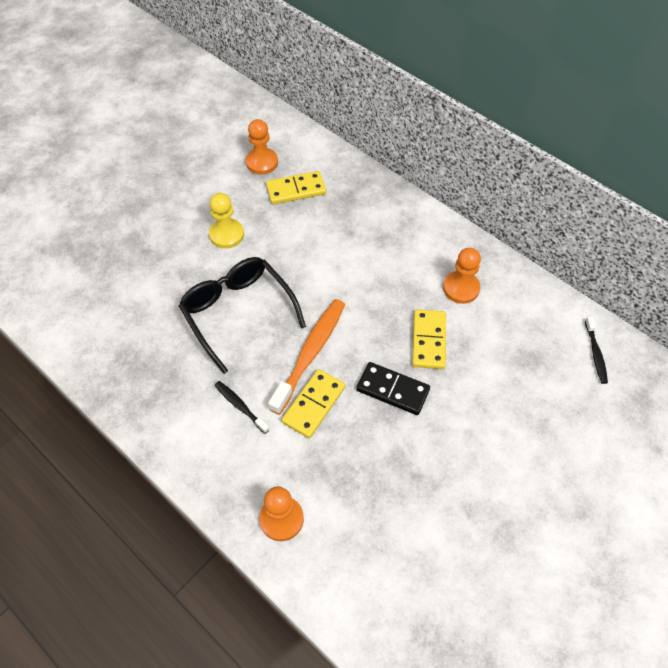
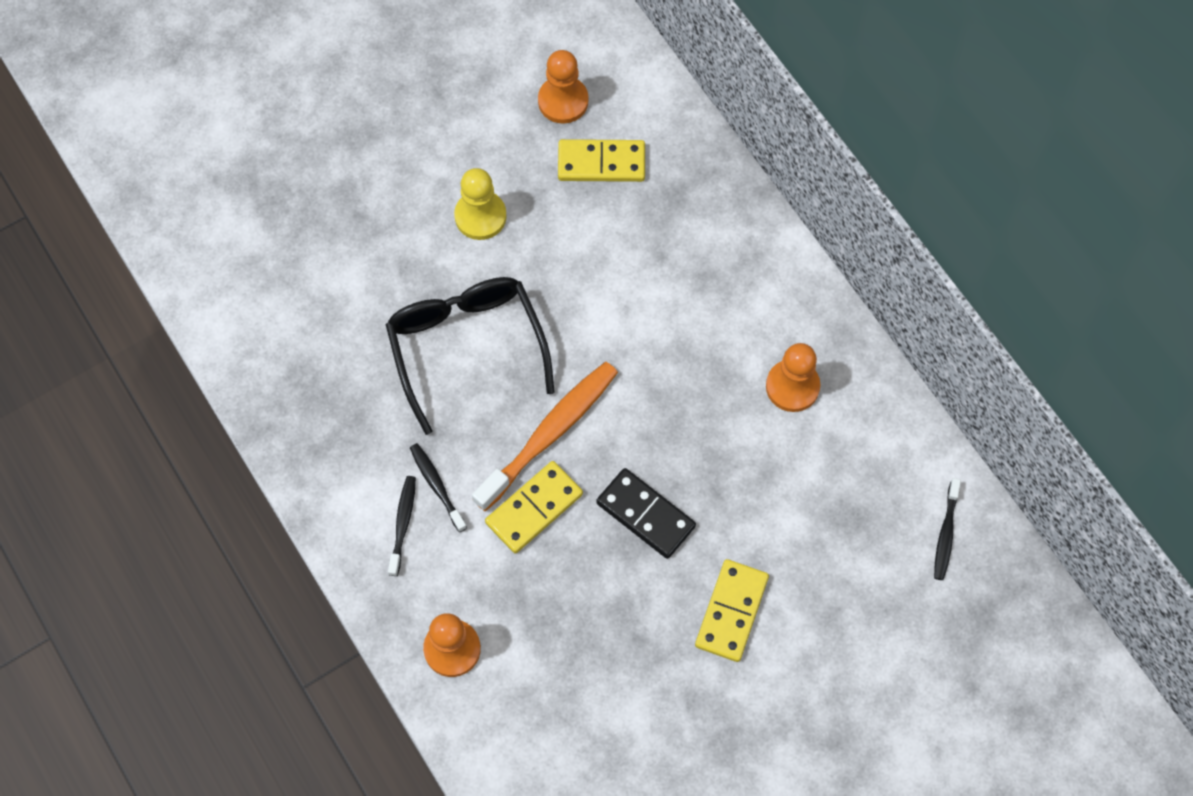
camera: 15 degrees right, 10 degrees up
yellow domino [412,309,446,369] -> yellow domino moved to [695,559,769,662]
none -> black toothbrush [388,476,416,576]

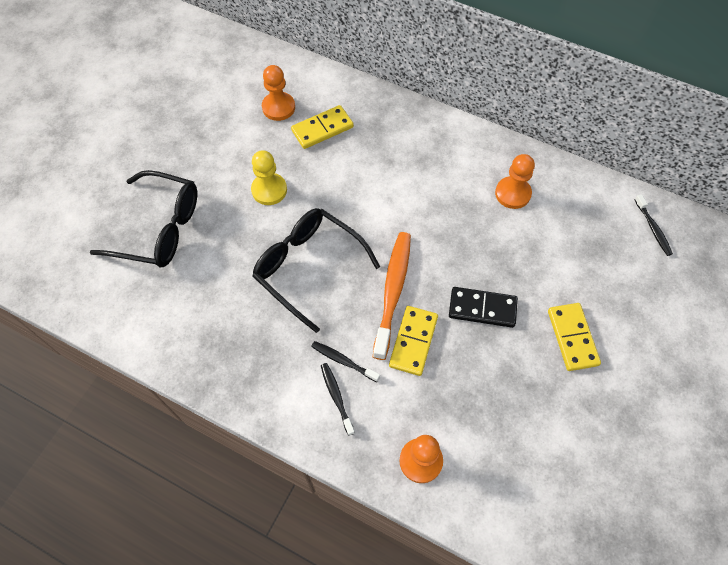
camera: 30 degrees left, 5 degrees down
none -> black glasses [90,170,197,267]

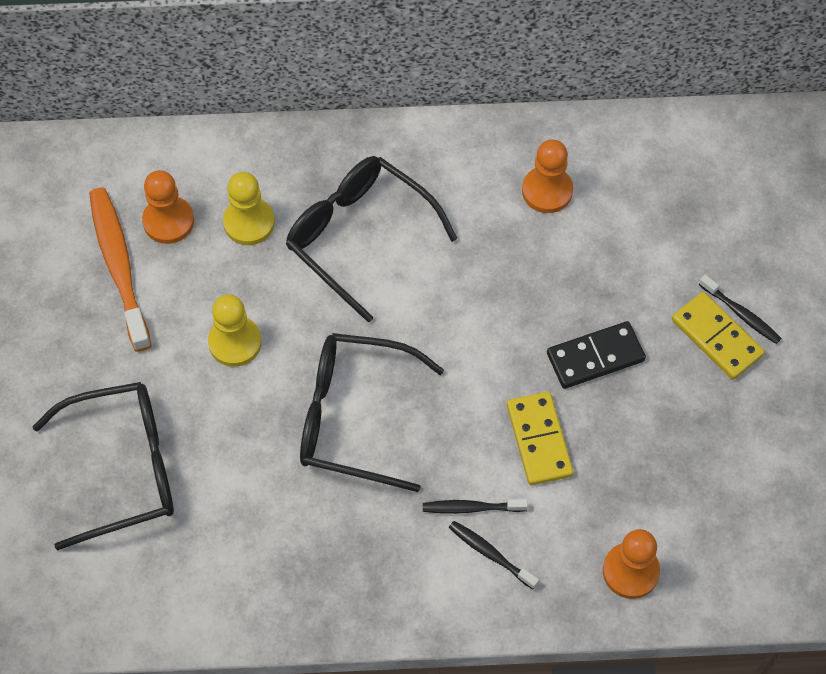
camera: 30 degrees left, 0 degrees up
yellow domino [291,105,354,149] -> yellow pawn [223,172,275,245]
orange toothbrush [373,232,411,360] -> orange toothbrush moved to [89,188,151,352]
black toothbrush [635,194,673,256] -> black toothbrush moved to [699,275,781,344]
none -> black glasses [286,156,457,323]

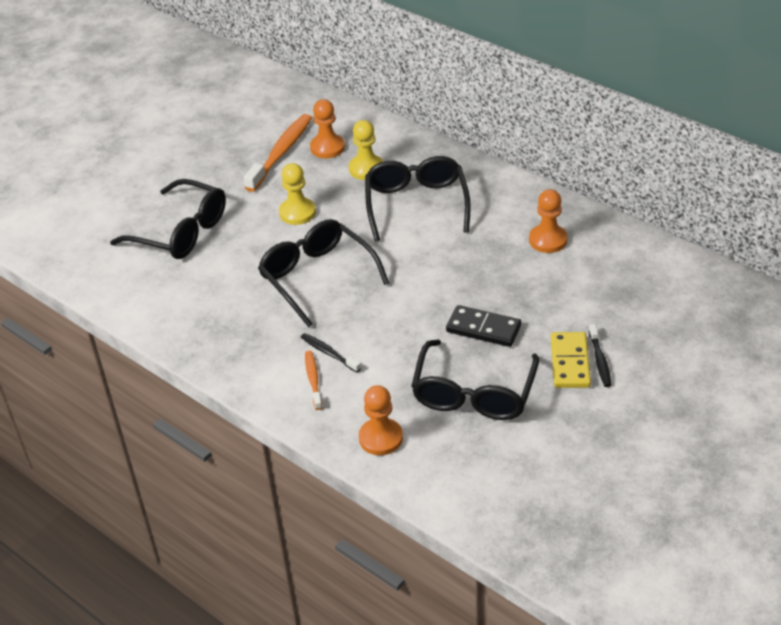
camera: 45 degrees right, 20 degrees down
black toothbrush [449,521,539,589] -> orange toothbrush [305,351,322,410]
yellow domino [507,392,574,485] -> none
none -> black glasses [411,340,539,420]

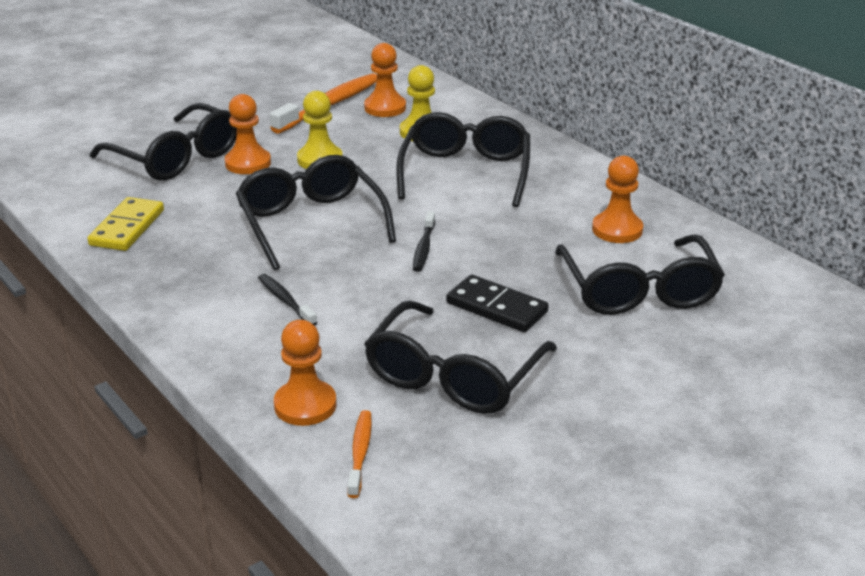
camera: 10 degrees right, 10 degrees down
orange toothbrush [305,351,322,410] -> orange toothbrush moved to [348,410,372,498]
yellow domino [551,332,591,388] -> yellow domino moved to [87,197,164,251]
black toothbrush [589,324,611,387] -> black toothbrush moved to [413,211,435,272]
none -> orange pawn [225,94,271,174]
none -> black glasses [555,234,725,315]

